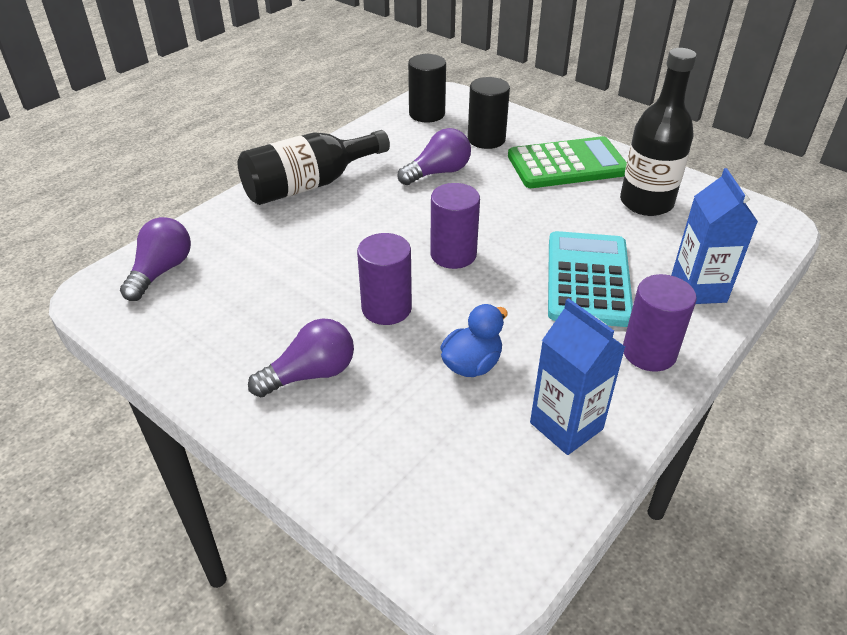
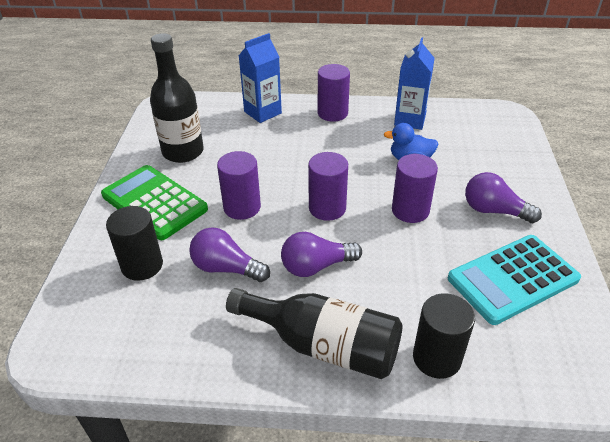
camera: 125 degrees left, 0 degrees up
purple light bulb [120,217,191,301] -> purple light bulb moved to [281,232,362,277]
black cylinder [408,54,446,123] -> black cylinder moved to [413,293,475,379]
turquoise calculator [548,231,633,327] -> turquoise calculator moved to [448,235,581,325]
none -> purple cylinder [217,151,261,220]

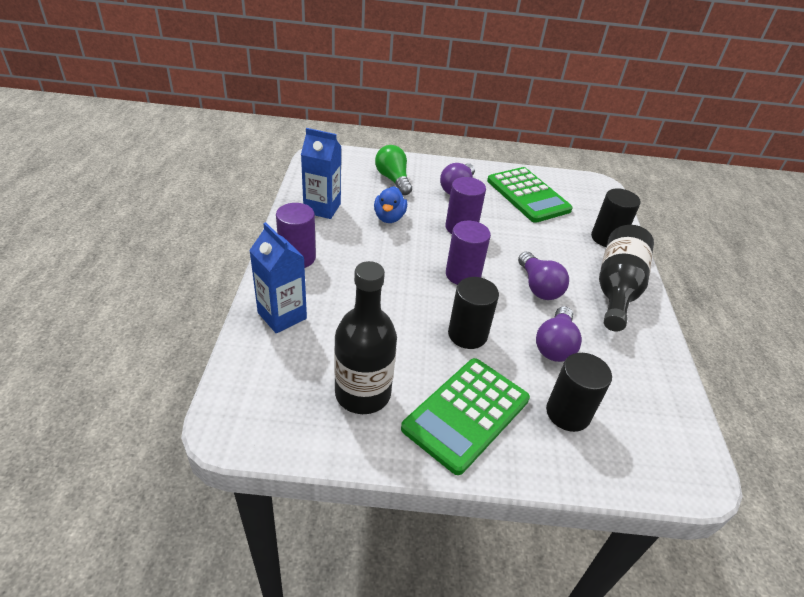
camera: 95 degrees left, 0 degrees up
purple cylinder [217,151,261,220] -> black cylinder [448,277,499,349]
turquoise calculator [448,235,581,325] -> green calculator [487,167,573,223]
none -> green light bulb [375,145,412,195]

